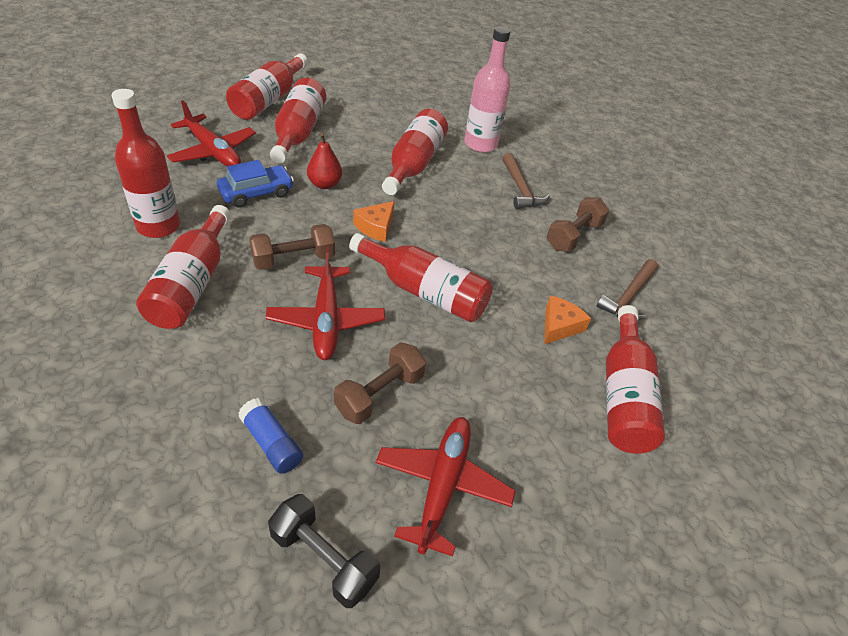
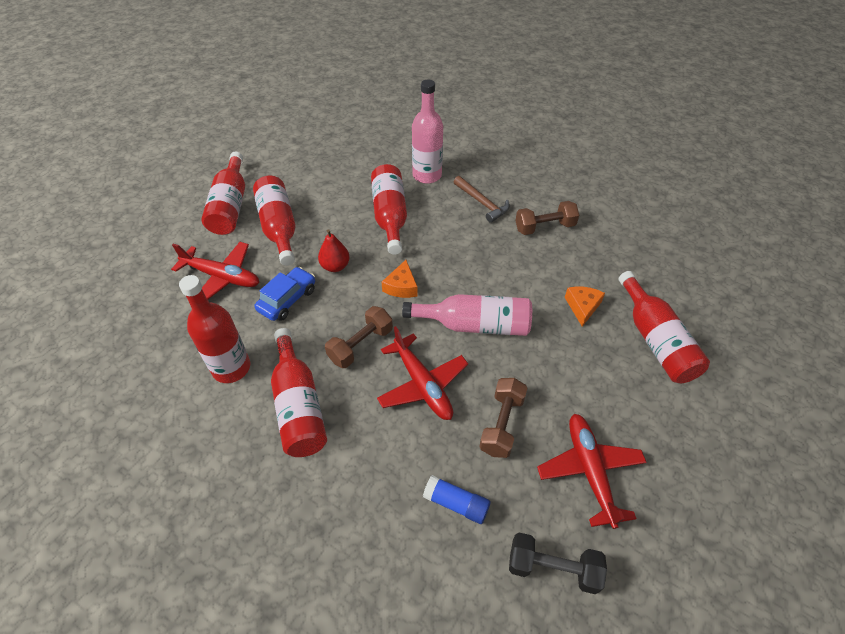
camera: 20 degrees left, 5 degrees up
red bottle [349,233,493,322] -> pink bottle [402,294,532,336]
brown dumbbell [547,197,609,252] -> brown dumbbell turned 60 degrees clockwise [515,201,579,235]
brown hammer [597,259,658,320] -> none

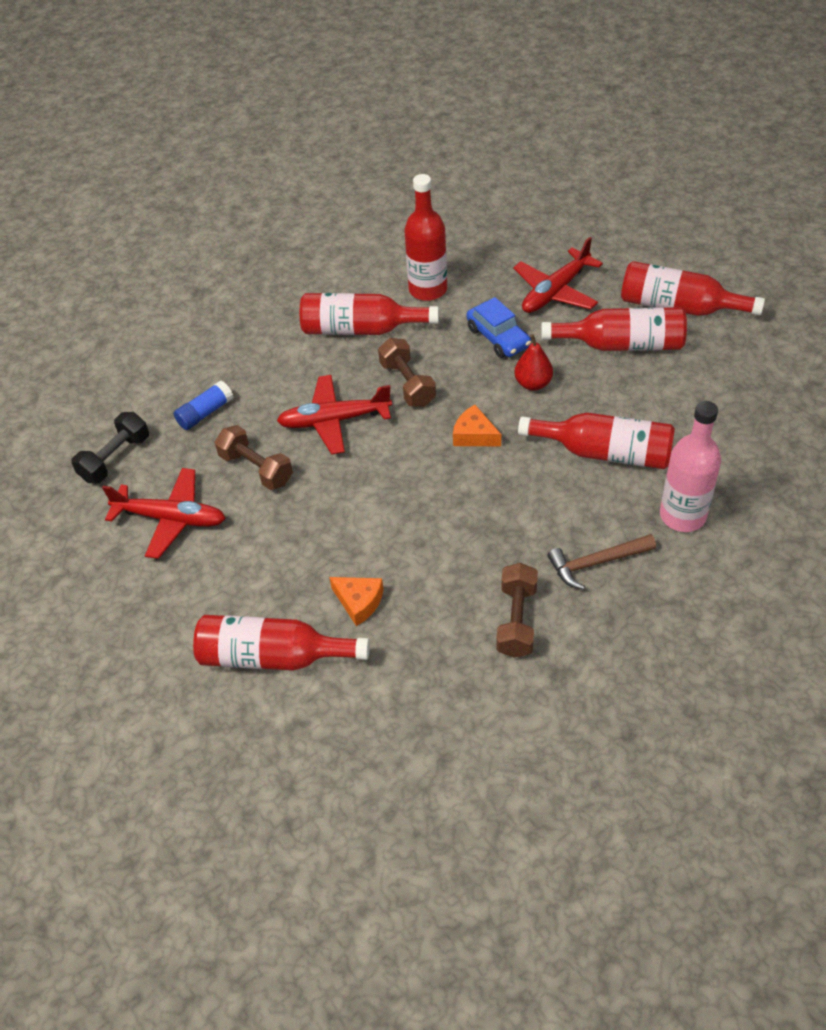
camera: 115 degrees right, 0 degrees up
pink bottle [402,294,532,336] -> none

